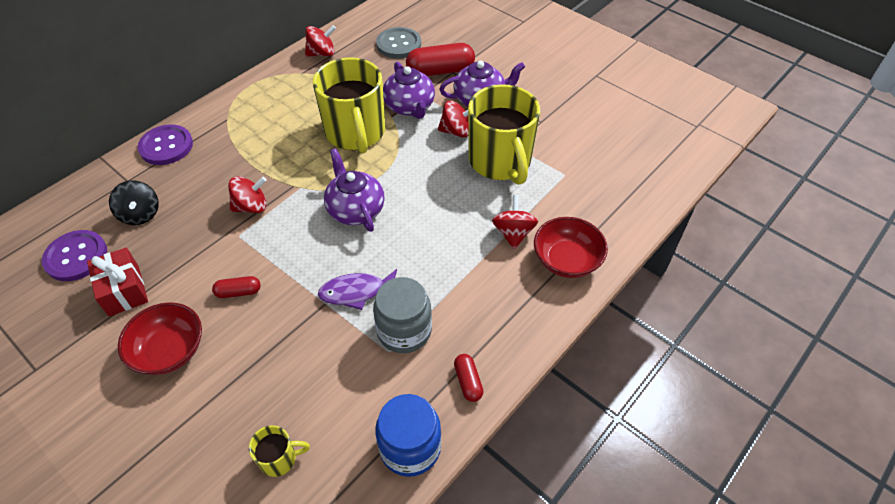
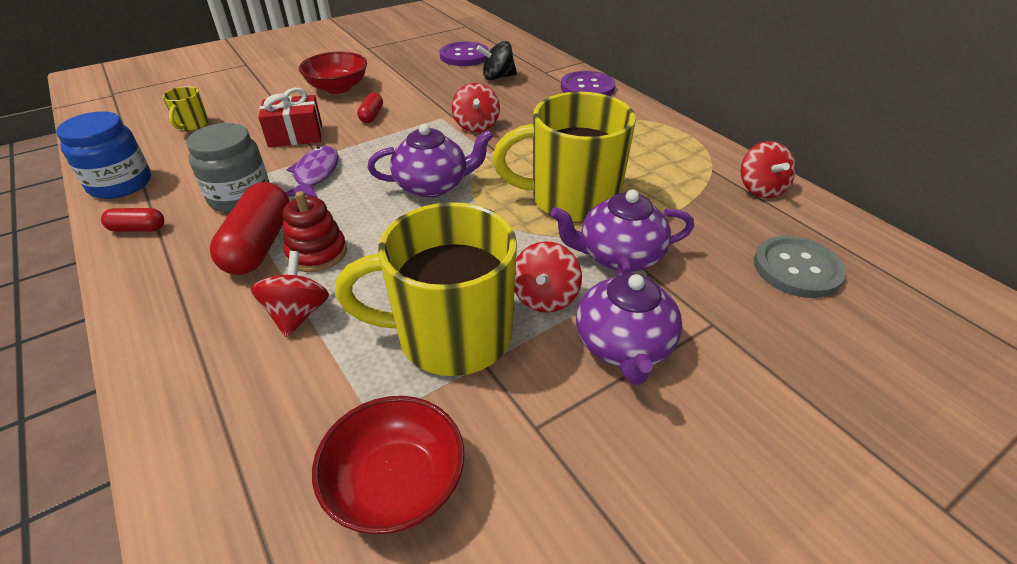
camera: 105 degrees right, 10 degrees down
red gift [87,247,148,317] -> red gift moved to [258,88,322,147]
red capsule [406,43,475,76] -> red capsule moved to [210,182,290,275]
red spinning top [492,195,538,249] -> red spinning top turned 105 degrees counterclockwise [251,251,329,338]
red bowl [534,217,608,278] -> red bowl moved to [312,396,464,534]
none -> red stacking toy [283,191,347,272]

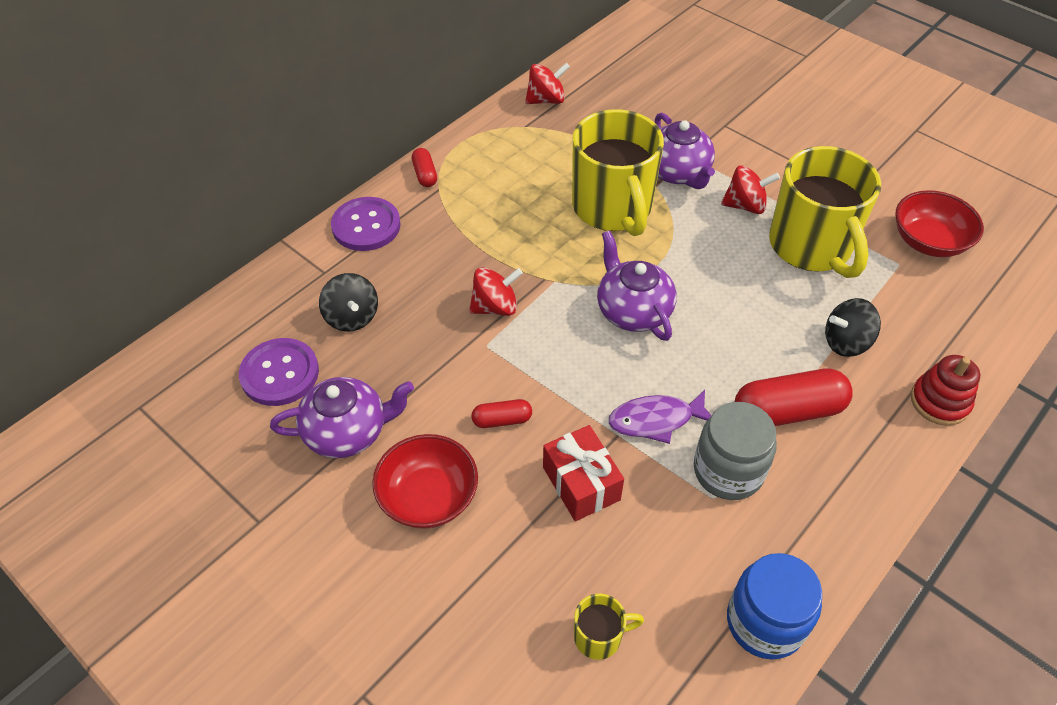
camera: 105 degrees left, 10 degrees up
red capsule [101,208,164,232] -> red capsule moved to [412,148,437,187]
red spinning top [251,251,329,338] -> black spinning top [825,298,881,357]
red stacking toy [283,191,347,272] -> red stacking toy moved to [911,355,980,426]
purple teapot [576,257,682,385] -> purple teapot moved to [270,377,414,458]
grey button [754,236,846,298] -> none

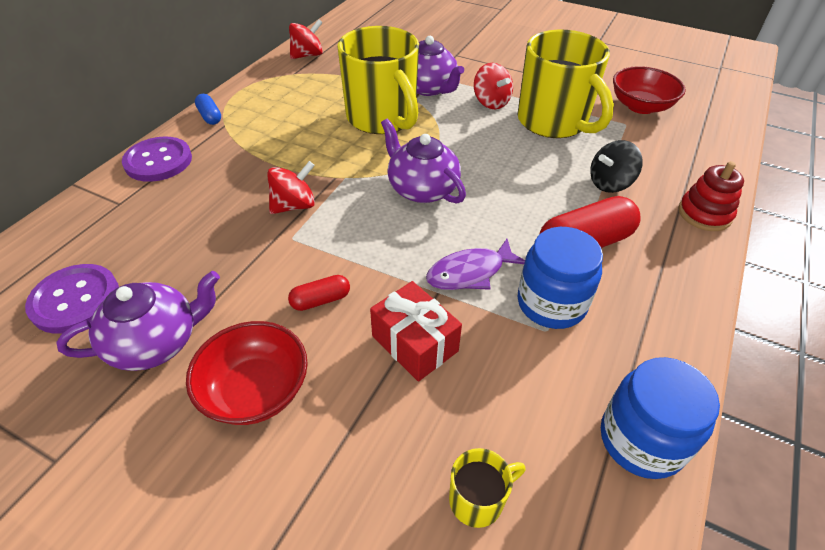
camera: 15 degrees left, 5 degrees down
black spinning top [319,273,378,332] -> none
red capsule [412,148,437,187] -> blue capsule [195,94,221,125]
grey jar [694,402,777,500] -> blue jar [518,227,603,329]
red spinning top [721,165,780,214] -> red spinning top turned 75 degrees clockwise [474,63,513,109]

